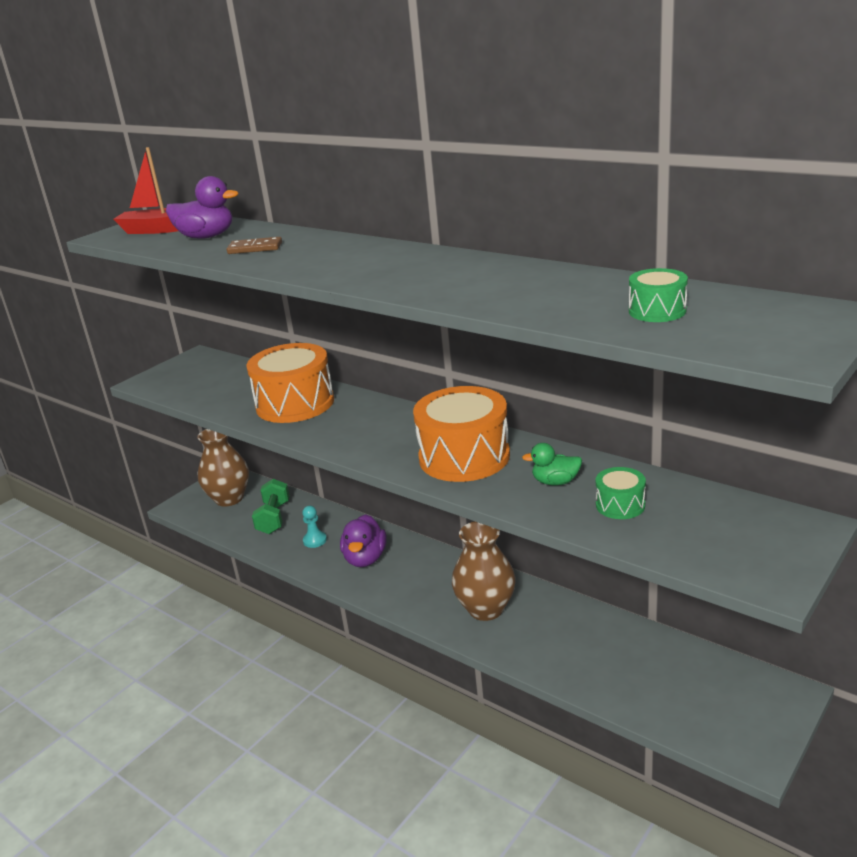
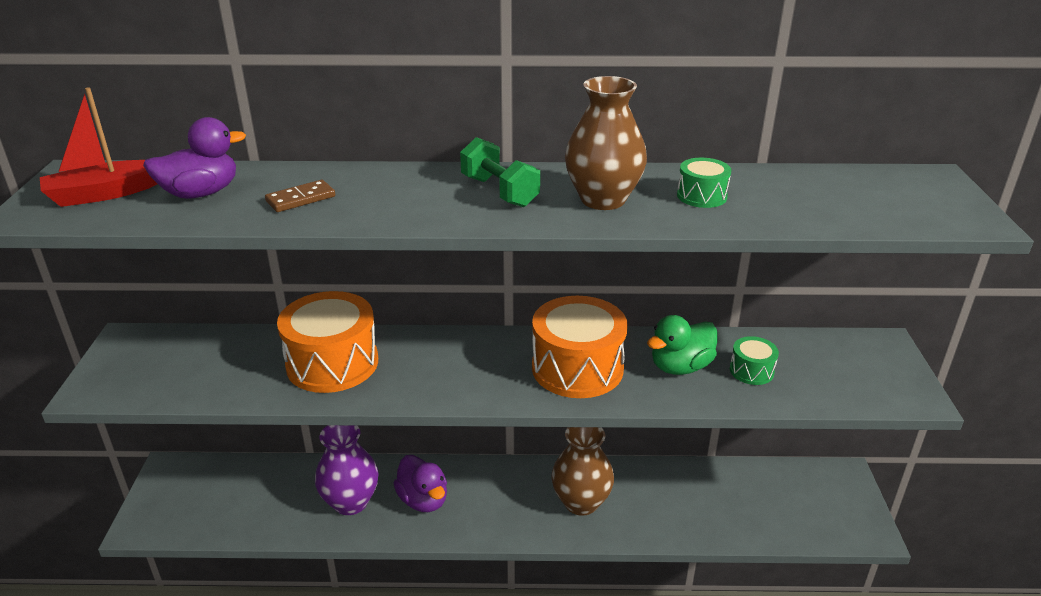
camera: 40 degrees left, 5 degrees up
brown vase [197,429,249,507] -> brown vase moved to [565,76,647,210]
green dumbbell [252,479,290,534] -> green dumbbell moved to [460,137,540,207]
turquoise pawn [302,506,327,548] -> purple vase [315,425,379,515]
green duck [522,443,582,485] -> green duck [647,315,718,375], size x1.57
green drum [629,268,688,322] -> green drum moved to [677,158,731,208]

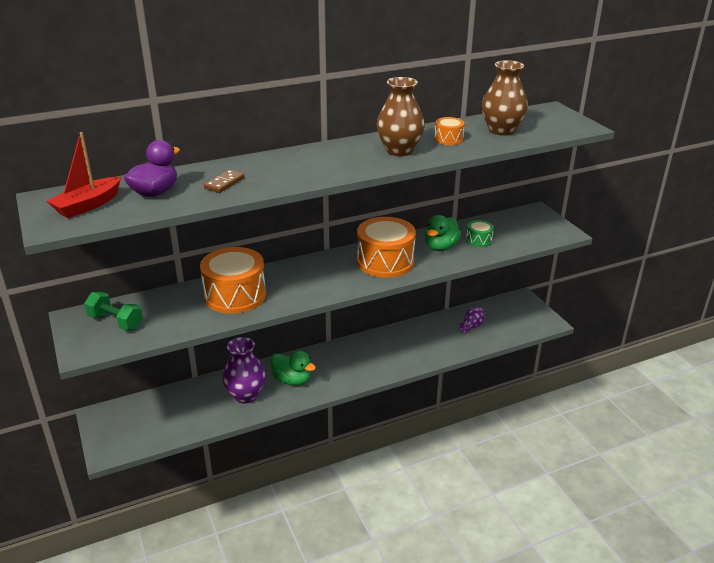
camera: 25 degrees left, 0 degrees up
purple duck [393,455,447,512] -> green duck [271,350,316,386]
green dumbbell [460,137,540,207] -> green dumbbell moved to [84,292,143,331]
brown vase [551,427,614,516] -> brown vase moved to [482,60,528,136]
green drum [677,158,731,208] -> orange drum [434,117,465,145]
none -> purple vase [459,307,485,333]

